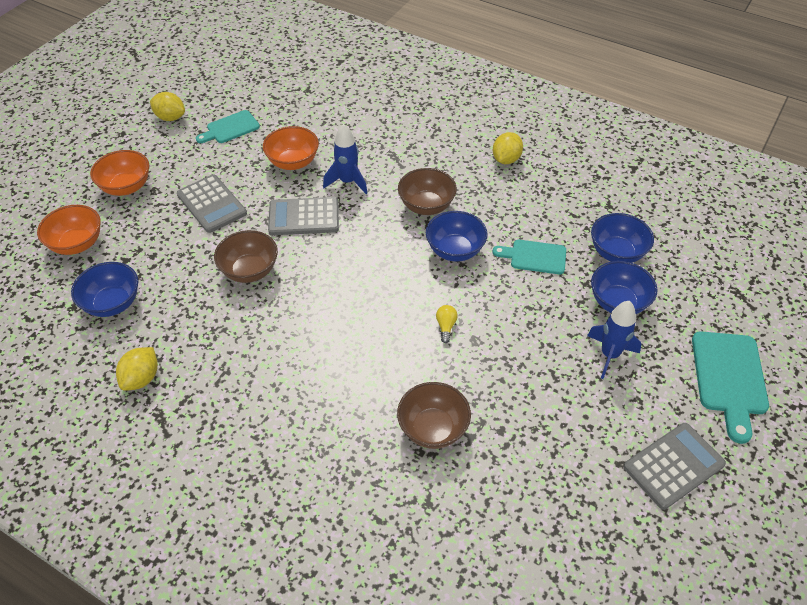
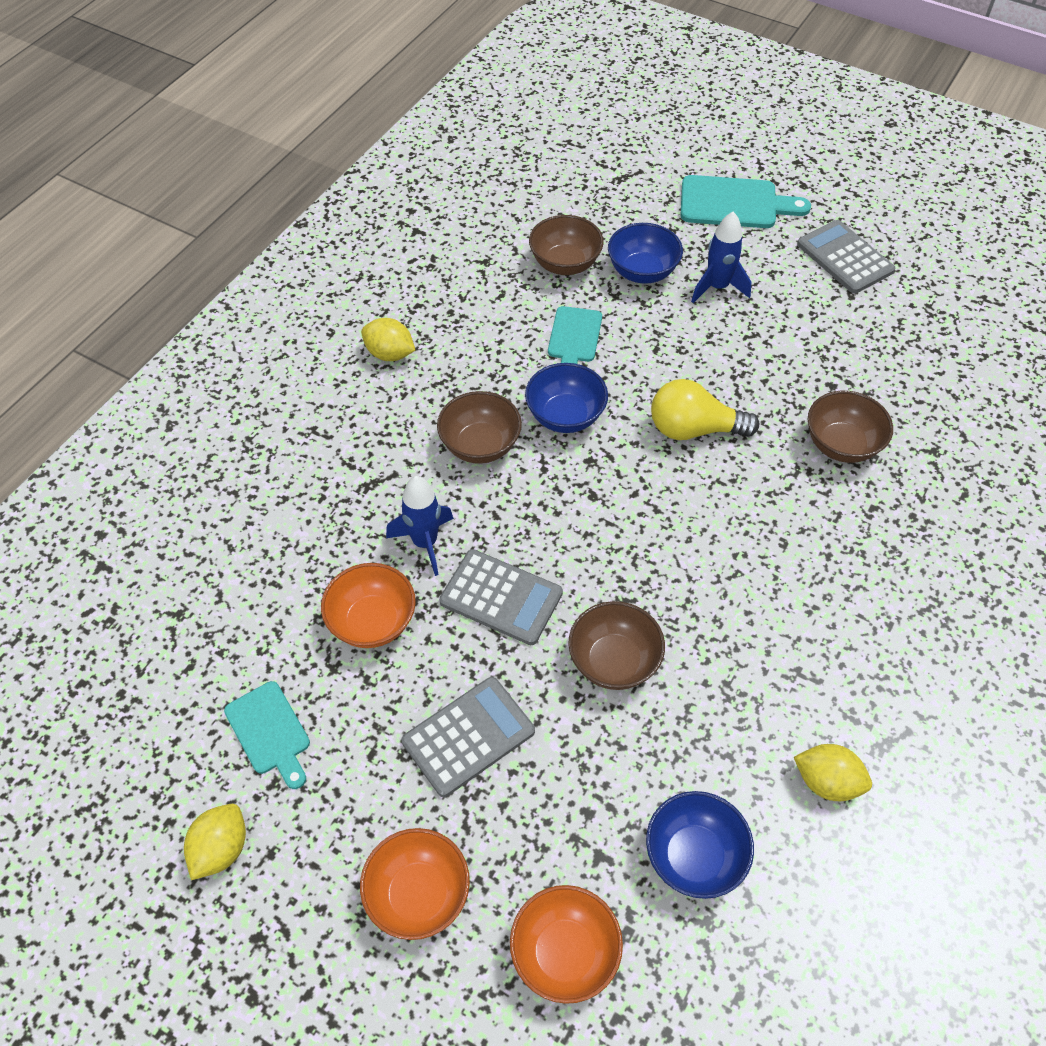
camera: 90 degrees left, 5 degrees up
grey calculator [268,197,339,235] -> grey calculator turned 60 degrees counterclockwise [439,549,563,645]
yellow light bulb [436,305,458,343] -> yellow light bulb [651,379,759,440], size x2.22
blue bowl [591,213,654,263] -> brown bowl [529,215,604,275]

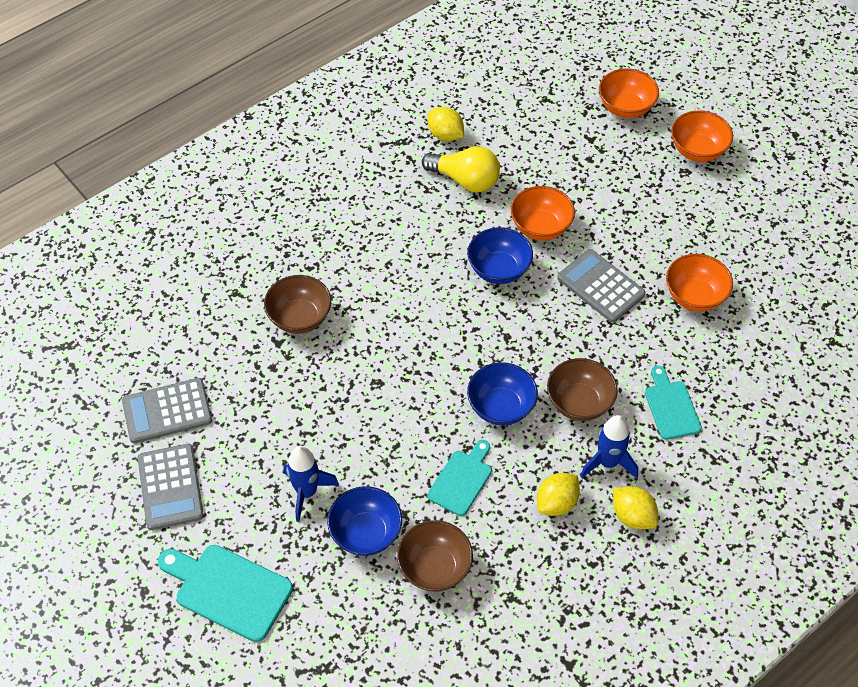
camera: 160 degrees left, 0 degrees up
yellow lemon [184,804,246,880] -> yellow lemon moved to [537,473,580,516]
turquoise cutting board [224,681,310,789] -> turquoise cutting board moved to [645,366,702,440]
blue rocket [386,476,454,576] -> blue rocket moved to [580,415,638,479]
grey calculator [401,677,535,797] -> grey calculator moved to [122,378,212,443]
brown bowl [568,601,665,690] -> orange bowl [511,186,575,241]
blue bowl [646,791,754,899] -> blue bowl moved to [467,227,533,284]
yellow light bulb [651,379,759,440] -> yellow light bulb moved to [422,146,500,192]

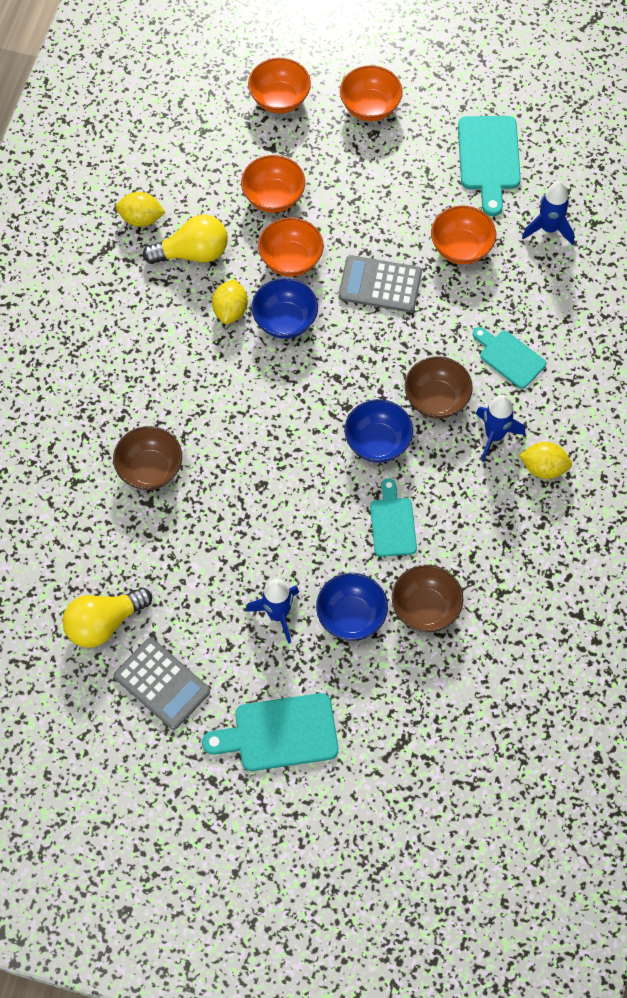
camera: 35 degrees left, 10 degrees up
grey calculator [122,378,212,443] -> yellow light bulb [63,587,152,648]
yellow lemon [537,473,580,516] -> yellow lemon moved to [212,279,248,324]
none -> orange bowl [241,155,305,213]
none -> turquoise cutting board [458,116,521,216]
none -> blue rocket [522,181,574,245]

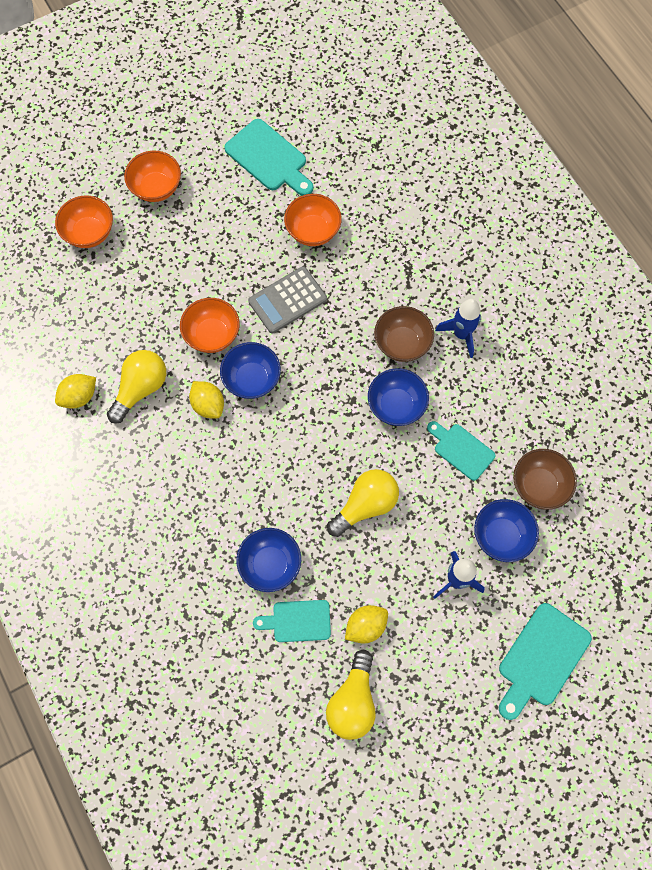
camera: 45 degrees left, 5 degrees up
brown bowl [113,426,182,490] -> blue bowl [236,528,301,592]
grey calculator [114,638,210,730] -> none
orange bowl [241,155,305,213] -> none
turquoise cutting board [473,327,546,389] -> turquoise cutting board moved to [253,600,331,642]
yellow lemon [519,442,572,479] -> yellow lemon moved to [345,605,388,644]
blue rocket [522,181,574,245] -> none
none -> yellow light bulb [327,469,399,537]

